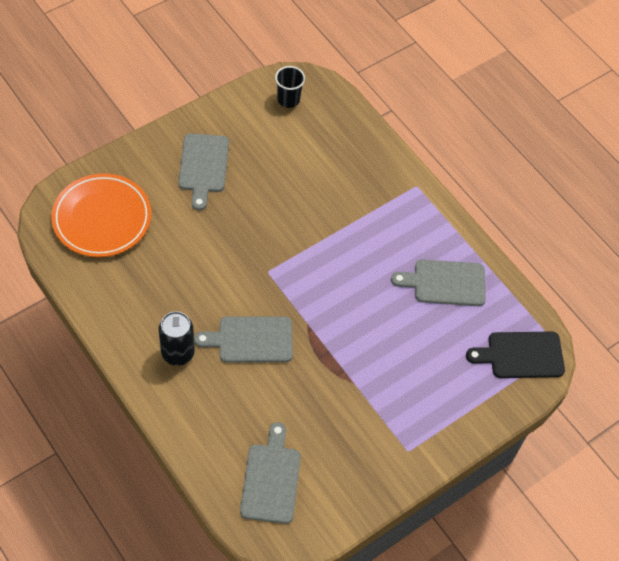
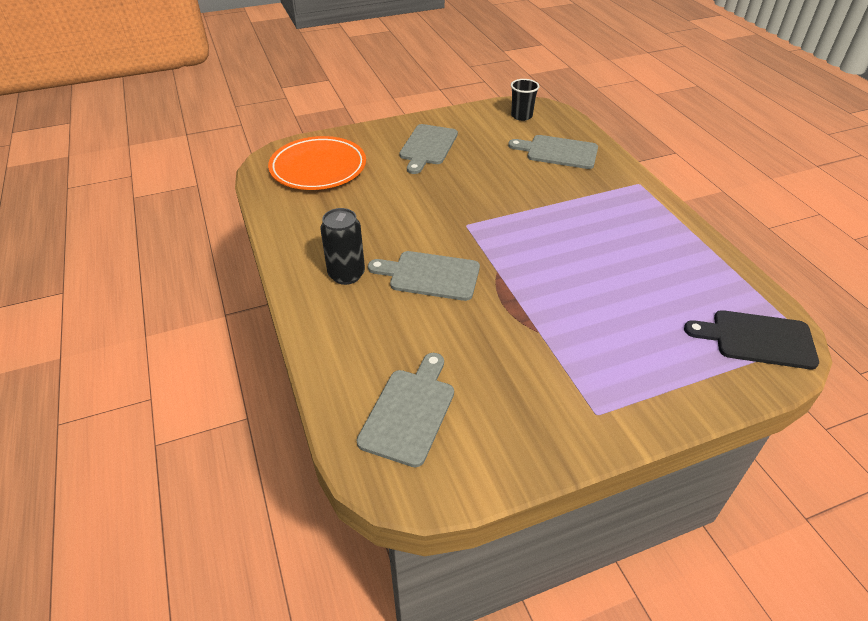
camera: 20 degrees right, 15 degrees down
grey cutting board [391,259,486,306] -> grey cutting board moved to [508,135,598,169]

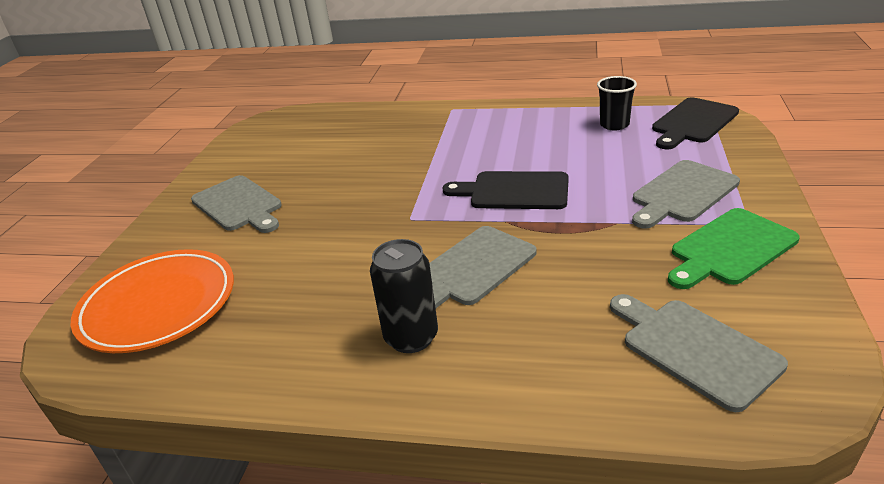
camera: 55 degrees left, 10 degrees down
grey cutting board [508,135,598,169] -> grey cutting board moved to [632,160,740,229]
black cup [511,79,539,121] -> black cup moved to [597,76,637,130]
none -> black cutting board [443,171,569,209]
none -> green cutting board [668,208,800,289]

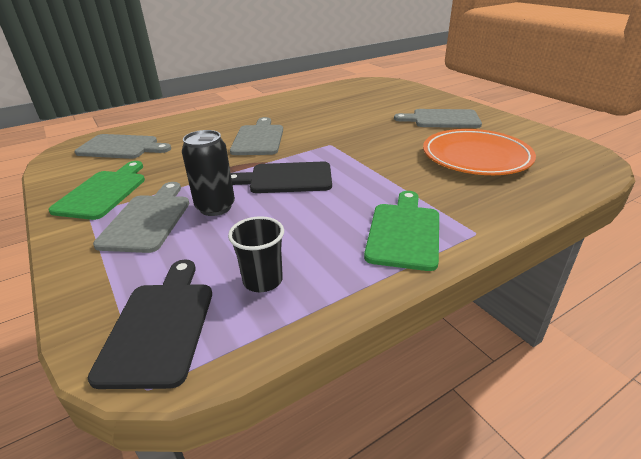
camera: 135 degrees right, 0 degrees up
orange plate [71,249,234,353] -> orange plate moved to [423,129,536,175]
black can [370,239,438,353] -> black can moved to [182,130,235,216]
black cutting board [443,171,569,209] -> black cutting board turned 150 degrees counterclockwise [231,162,332,193]
none -> green cutting board [364,191,439,271]

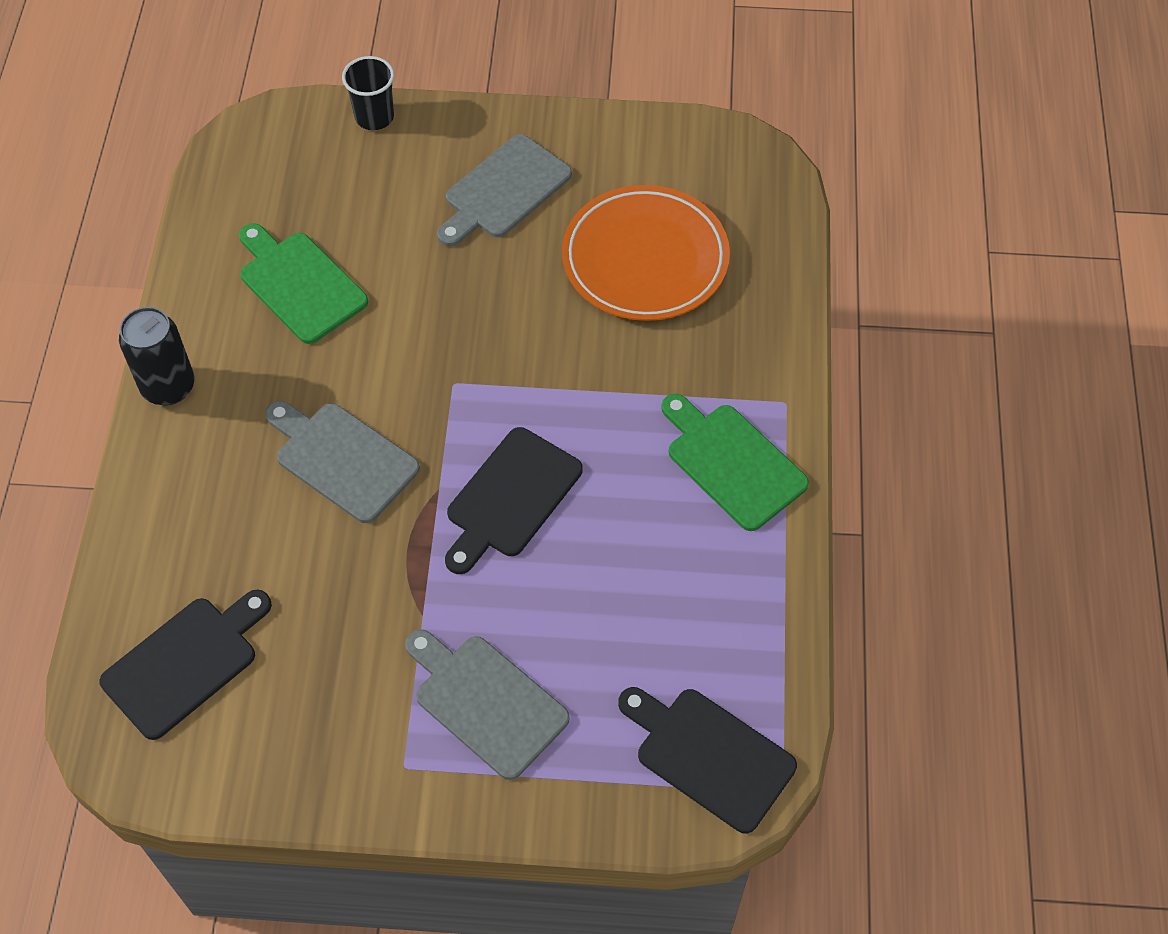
camera: 55 degrees left, 25 degrees up
green cutting board [48,161,145,220] -> green cutting board moved to [239,223,368,344]
grey cutting board [75,134,171,159] -> black cutting board [99,589,272,740]
black can [182,130,235,216] -> black can moved to [119,307,194,406]
black cup [228,216,284,292] -> black cup moved to [342,56,394,130]

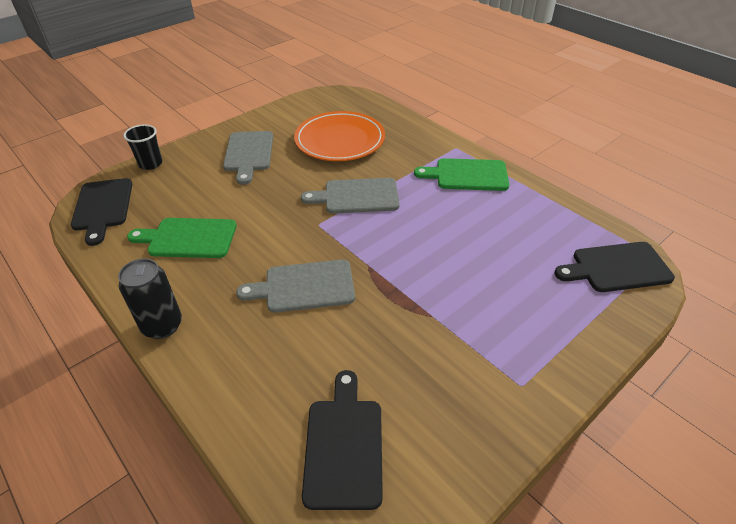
camera: 45 degrees left, 15 degrees down
grey cutting board [405,629,570,780] -> grey cutting board moved to [301,178,400,214]
black cutting board [445,427,583,574] -> black cutting board moved to [71,178,132,246]

